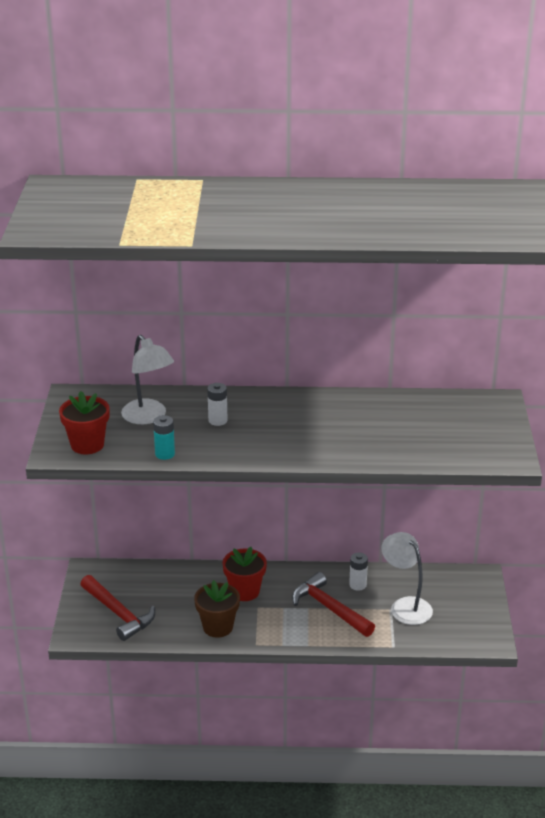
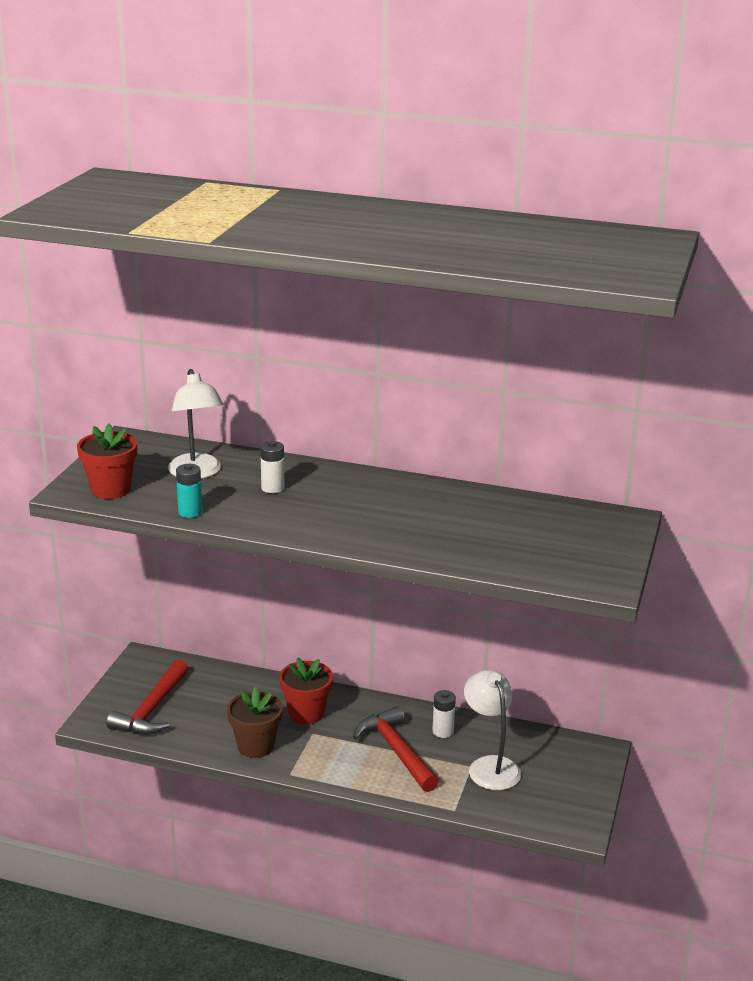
camera: 15 degrees right, 5 degrees down
red hammer [80,575,155,641] -> red hammer turned 45 degrees clockwise [107,660,189,735]

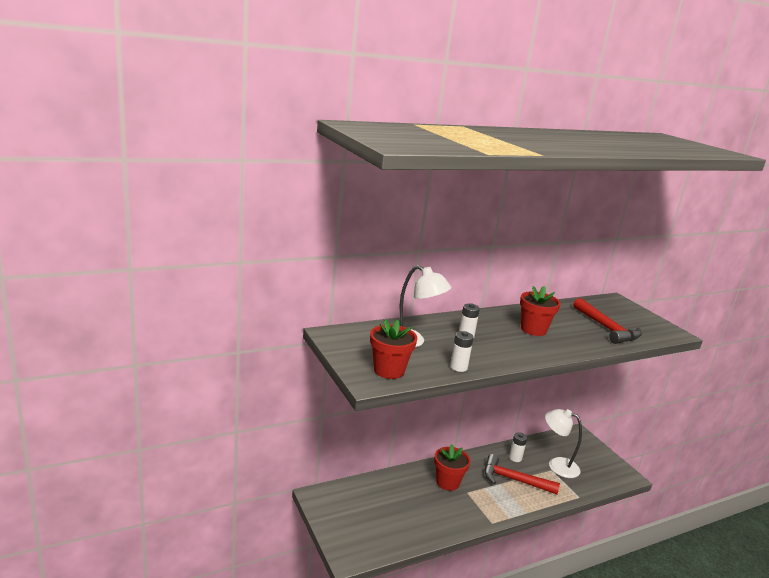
camera: 45 degrees left, 5 degrees down
red hammer [107,660,189,735] -> red hammer moved to [573,298,642,344]
turquoise battery [176,464,202,518] -> white battery [450,331,474,372]
brown flower pot [227,687,283,758] -> none
none -> red flower pot [520,286,561,336]

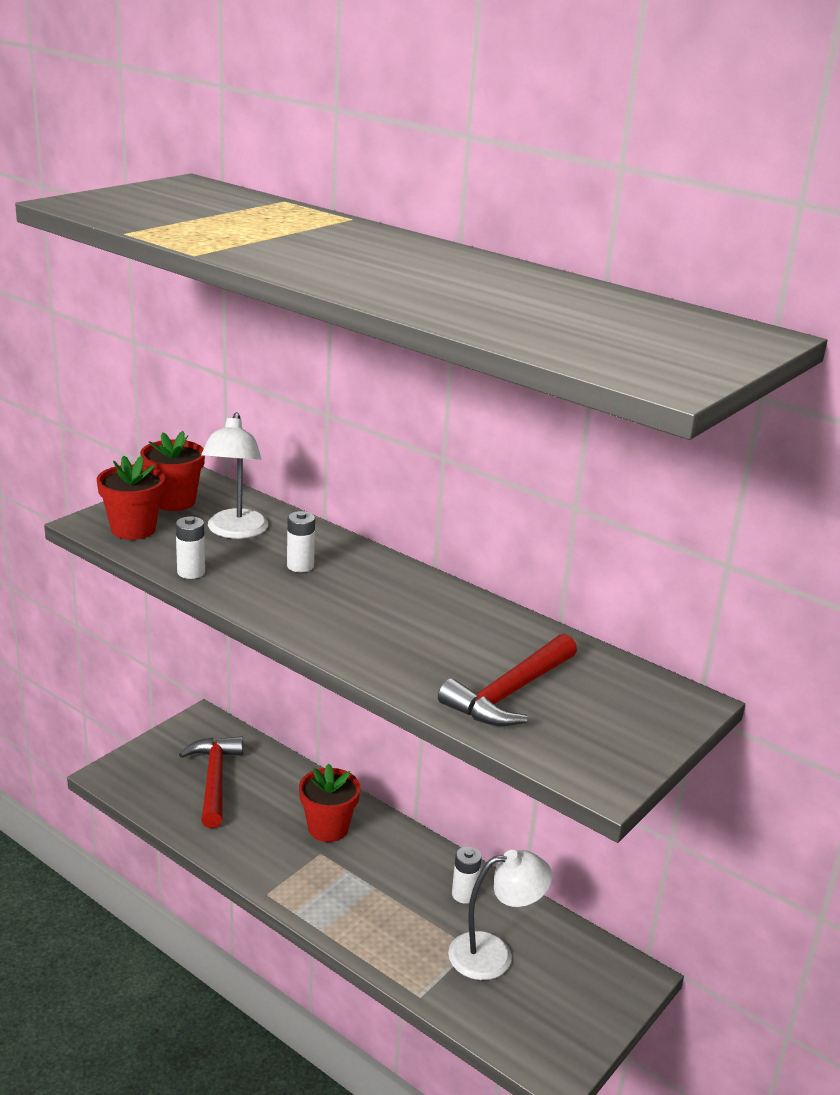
camera: 65 degrees right, 5 degrees up
red hammer [485,454,560,494] -> red hammer moved to [179,736,243,828]
red flower pot [520,286,561,336] -> red flower pot moved to [140,431,205,511]
white lamp [545,409,582,478] -> white lamp turned 75 degrees clockwise [448,850,552,980]

